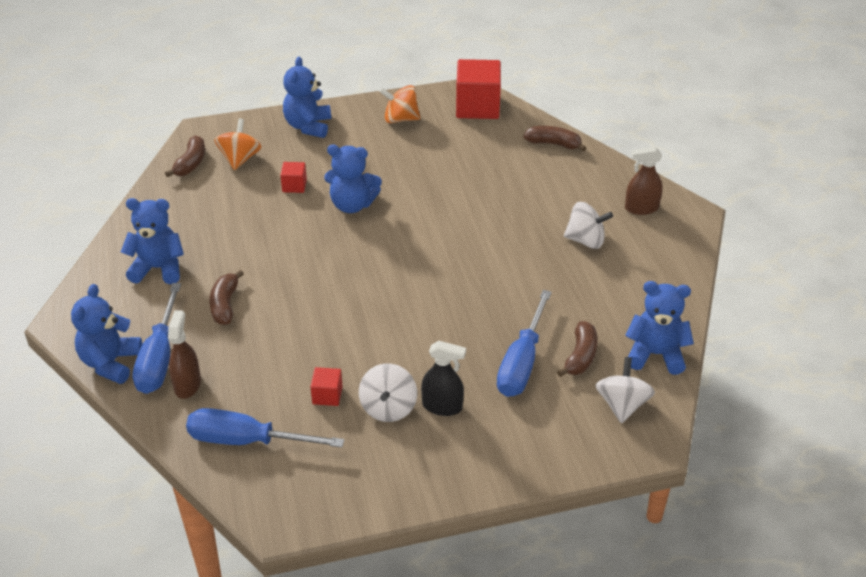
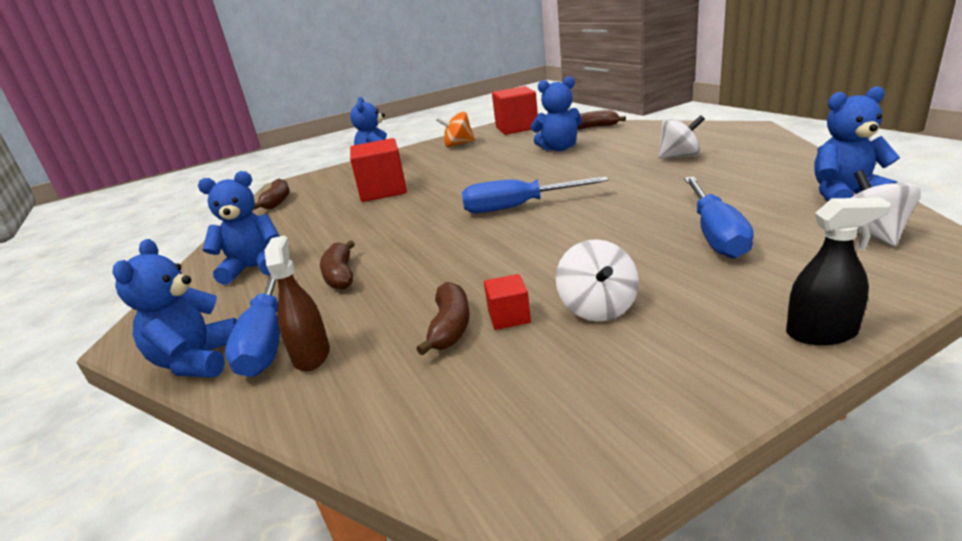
camera: 10 degrees left, 15 degrees down
blue screwdriver [186,408,344,448] -> blue screwdriver moved to [462,177,609,213]
orange spinning top [214,119,261,170] -> none
red cube [280,162,307,193] -> red cube [350,138,407,202], size x2.08
blue teddy bear [324,145,382,213] -> blue teddy bear moved to [530,76,582,151]
black spray bottle [421,341,466,416] -> black spray bottle moved to [786,198,891,345]
brown banana [557,321,597,377] -> brown banana moved to [416,282,469,355]
brown spray bottle [625,147,663,215] -> none

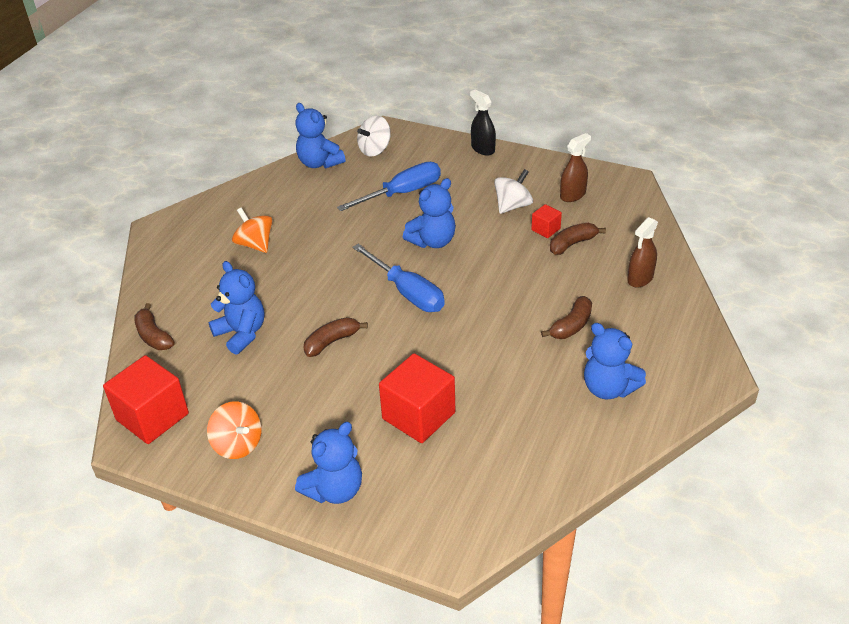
camera: 130 degrees left, 15 degrees up
blue teddy bear [113,239,237,377] -> blue teddy bear moved to [403,178,456,248]
blue screwdriver [225,275,280,377] -> none
brown banana [254,178,290,210] -> brown banana moved to [304,317,368,357]
white spinning top [658,115,705,159] -> orange spinning top [232,208,273,253]
none -> brown spray bottle [560,133,591,202]

